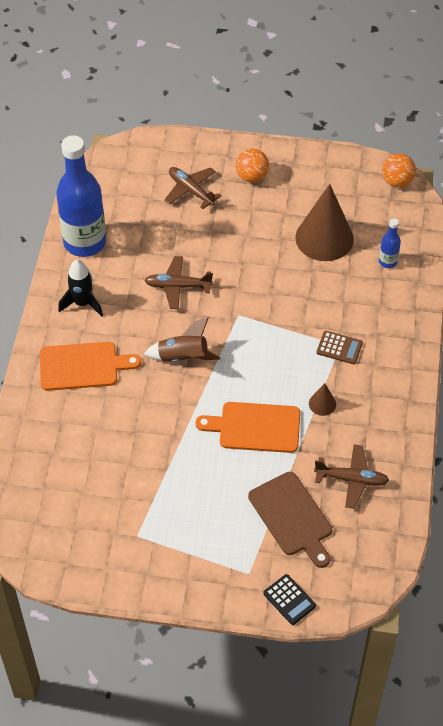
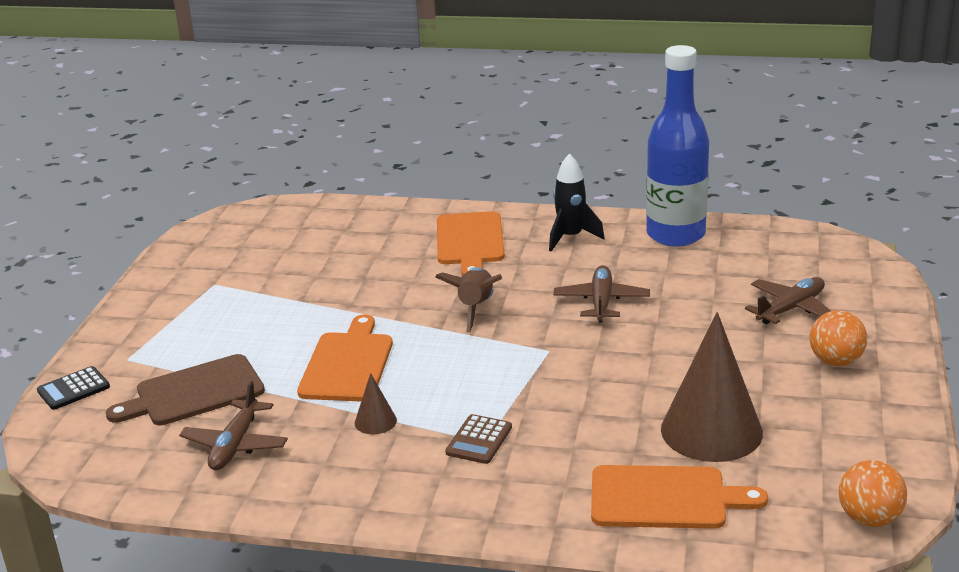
camera: 95 degrees right, 25 degrees down
blue bottle [379,218,401,268] -> orange cutting board [591,465,768,529]

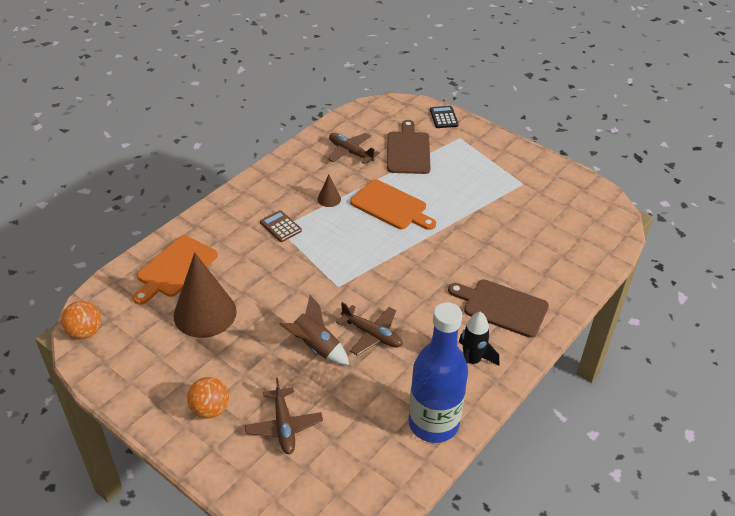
camera: 115 degrees right, 15 degrees up
brown rocket [435,267,502,333] -> brown rocket moved to [279,295,349,365]
orange cutting board [437,211,505,276] -> brown cutting board [448,279,549,338]

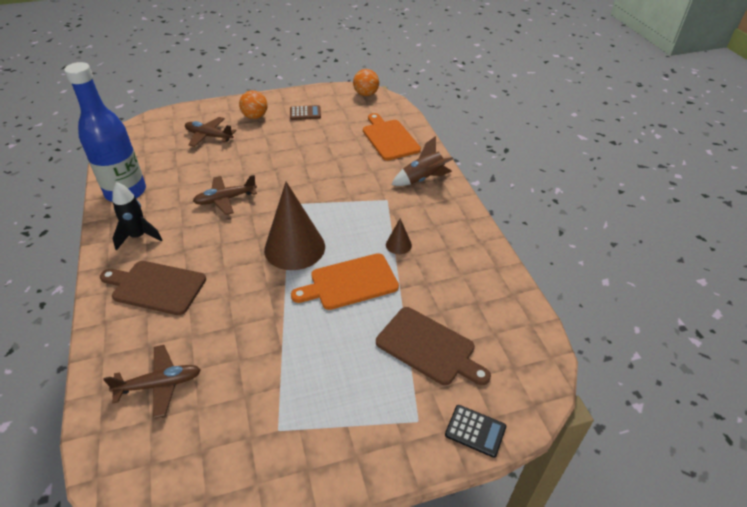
camera: 125 degrees right, 0 degrees up
brown cone [174,252,237,338] -> brown cone moved to [264,182,325,270]
brown calculator [260,210,302,242] -> brown calculator moved to [290,105,321,120]
brown rocket [279,295,349,365] -> brown rocket moved to [391,136,453,186]
brown plane [328,133,380,164] -> brown plane moved to [103,345,201,418]
brown cutting board [448,279,549,338] -> brown cutting board turned 135 degrees counterclockwise [100,261,206,315]

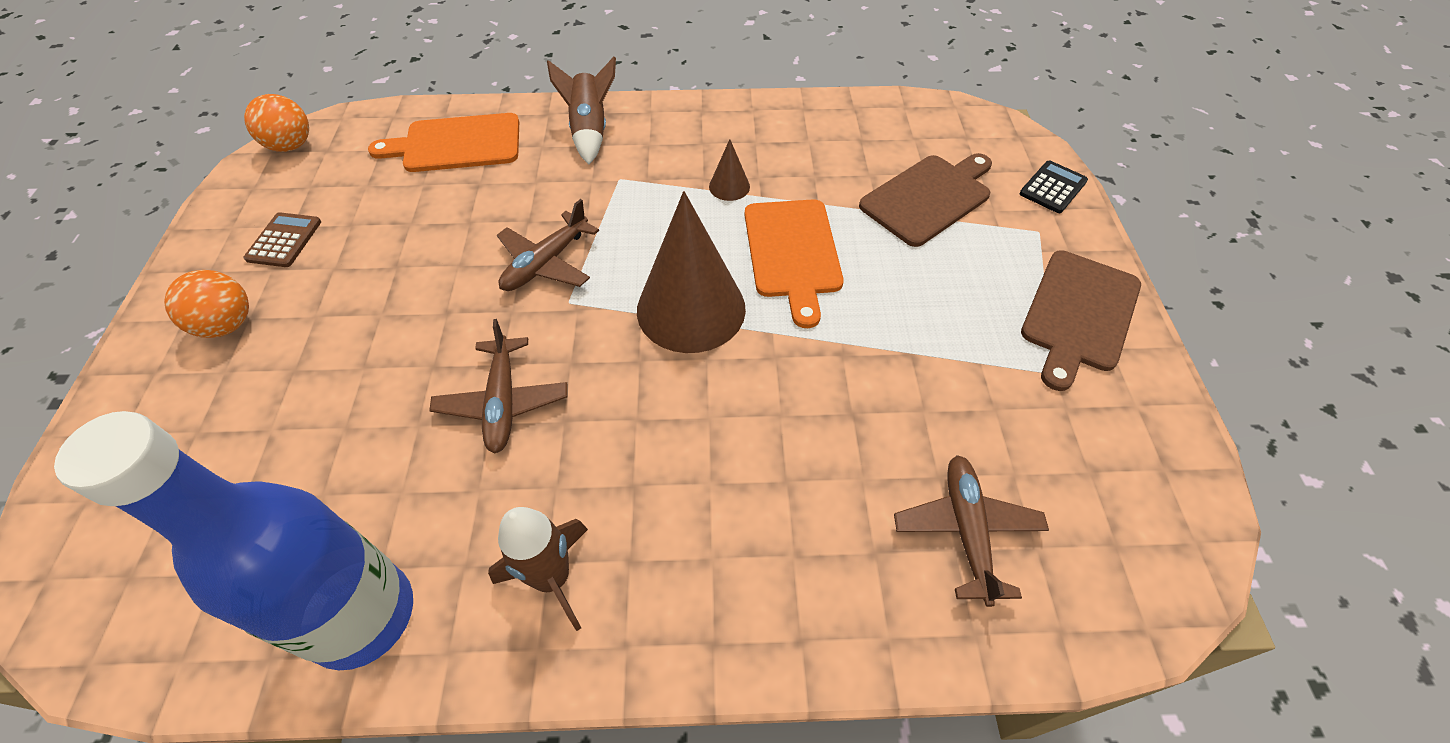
camera: 75 degrees left, 10 degrees up
brown cutting board [100,261,206,315] -> brown cutting board moved to [1021,250,1141,391]
black rocket [112,182,162,251] -> brown rocket [488,507,588,631]
brown plane [185,117,237,147] -> brown plane moved to [497,199,599,291]

